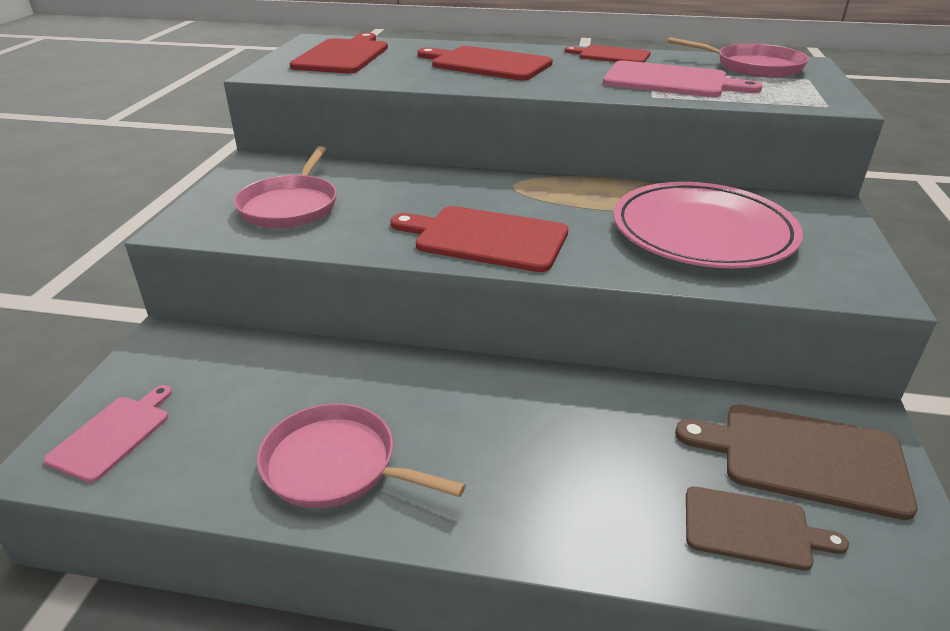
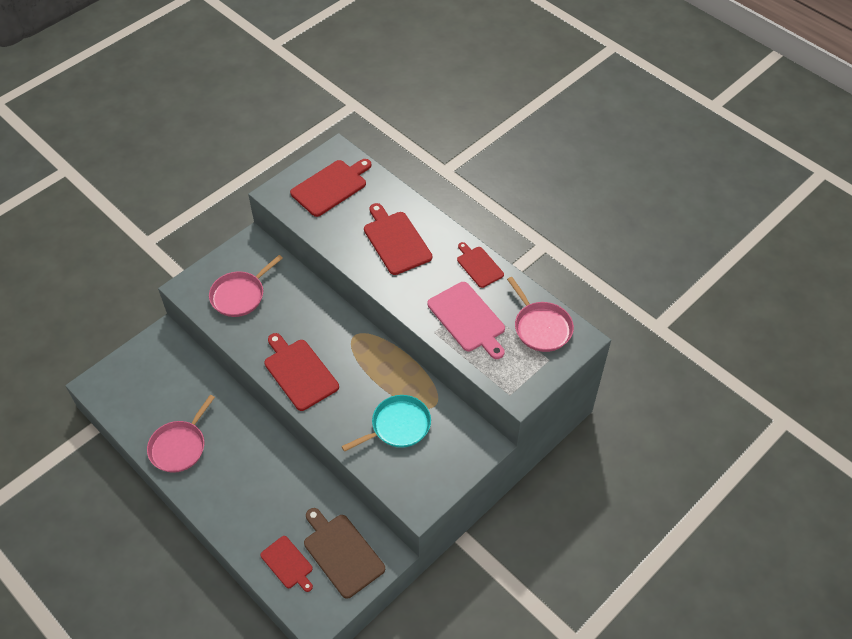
camera: 35 degrees right, 20 degrees up
pink cutting board [44,385,172,483] -> none
pink pan [257,403,466,508] -> pink pan turned 120 degrees counterclockwise [147,395,215,473]
pink plate [613,182,803,268] -> turquoise pan [342,395,431,452]
brown cutting board [686,486,849,571] -> red cutting board [260,536,313,592]

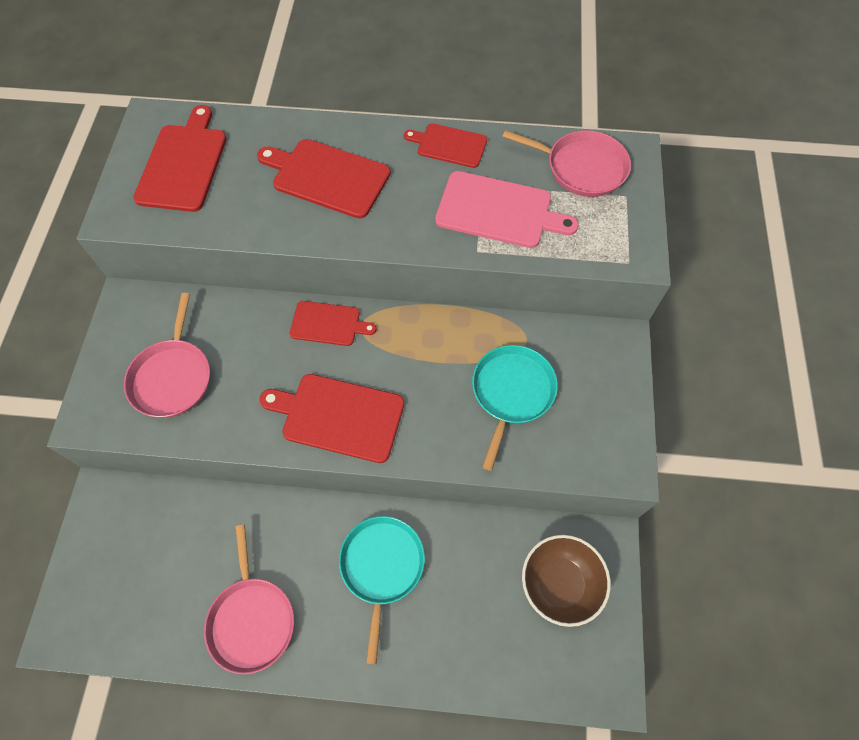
camera: 40 degrees left, 10 degrees up
red cutting board [260,536,313,592] -> red cutting board moved to [290,301,376,346]
brown cutting board [304,508,385,599] -> brown bowl [522,535,611,627]
none -> turquoise pan [339,516,425,664]

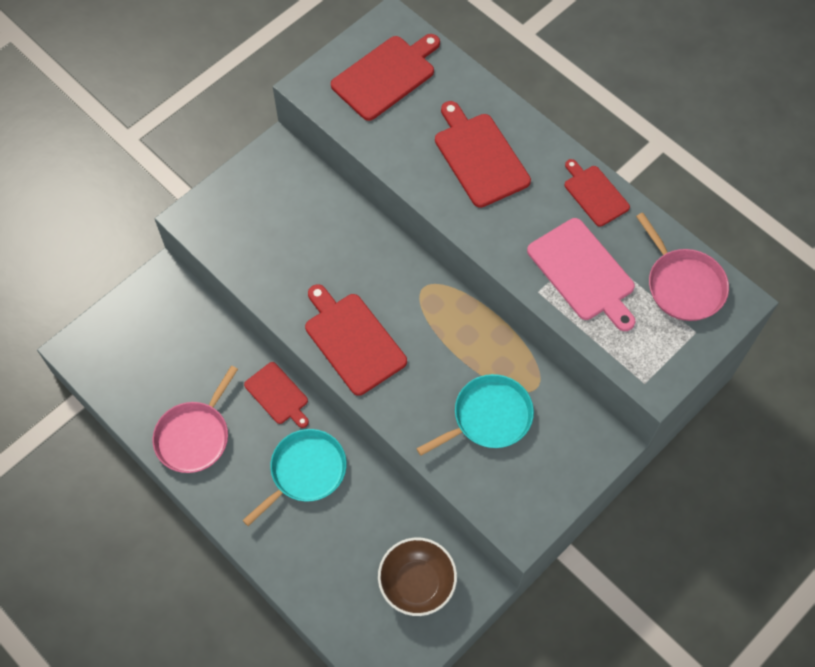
camera: 40 degrees right, 0 degrees up
pink pan [124,293,210,418] -> none
red cutting board [290,301,376,346] -> red cutting board moved to [244,362,309,428]

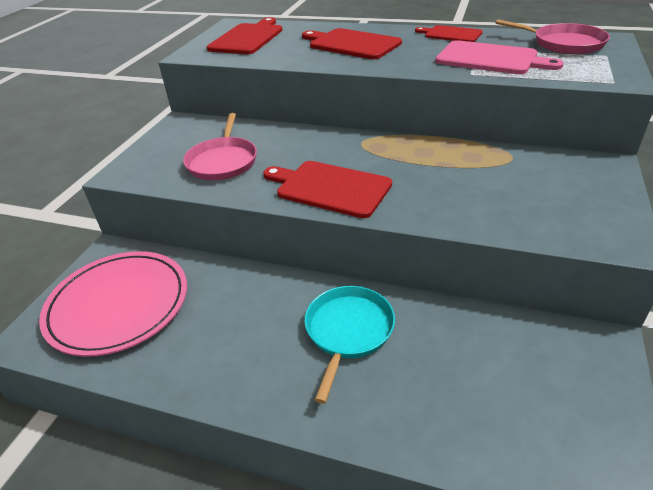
camera: 25 degrees left, 25 degrees down
pink pan [153,365,238,473] -> pink pan moved to [183,113,257,180]
red cutting board [244,362,309,428] -> none
brown bowl [378,537,457,616] -> none
turquoise pan [416,374,534,456] -> none
none -> pink plate [39,251,187,357]

